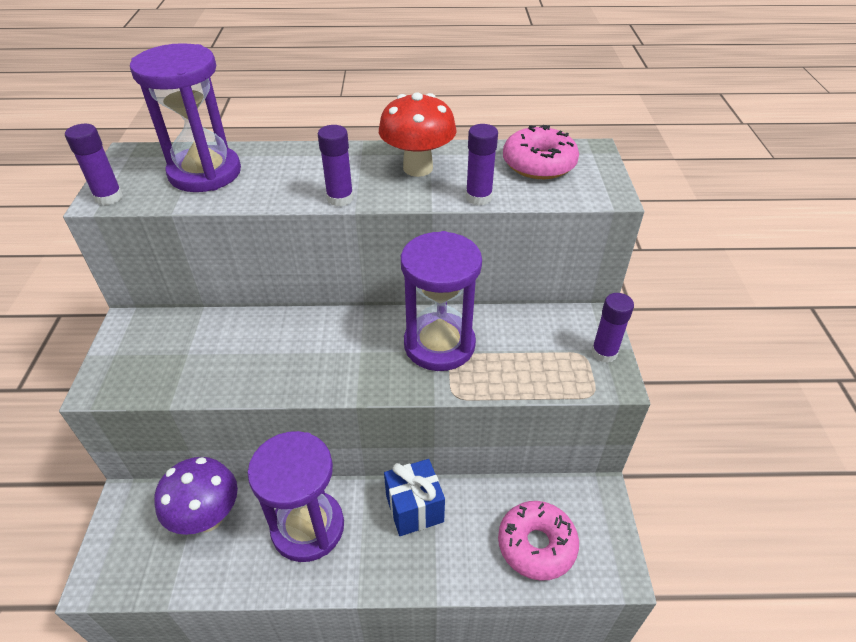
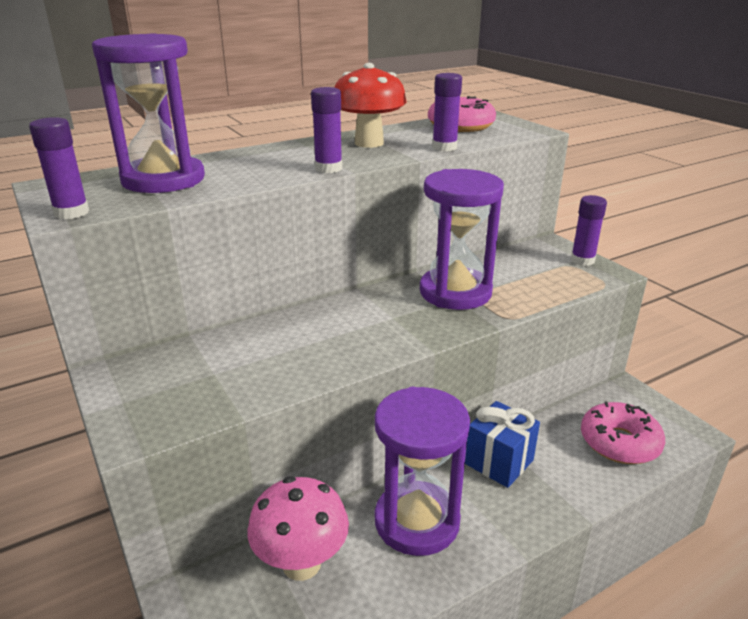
camera: 30 degrees left, 15 degrees down
purple mushroom [154,457,238,535] -> pink mushroom [248,476,349,581]

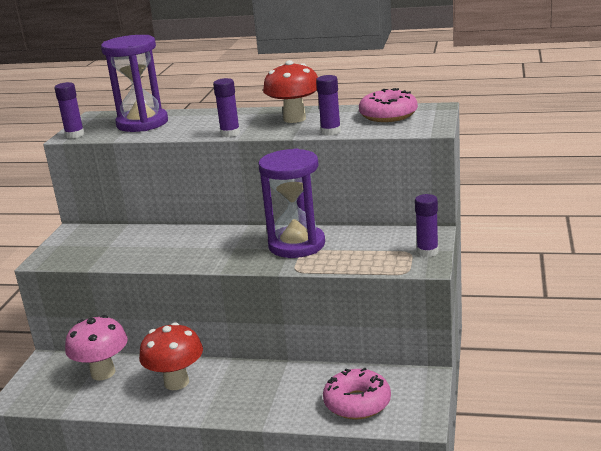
camera: 45 degrees right, 5 degrees down
purple hourglass [375,387,470,556] -> red mushroom [139,322,203,390]
blue gift [465,401,540,488] -> none

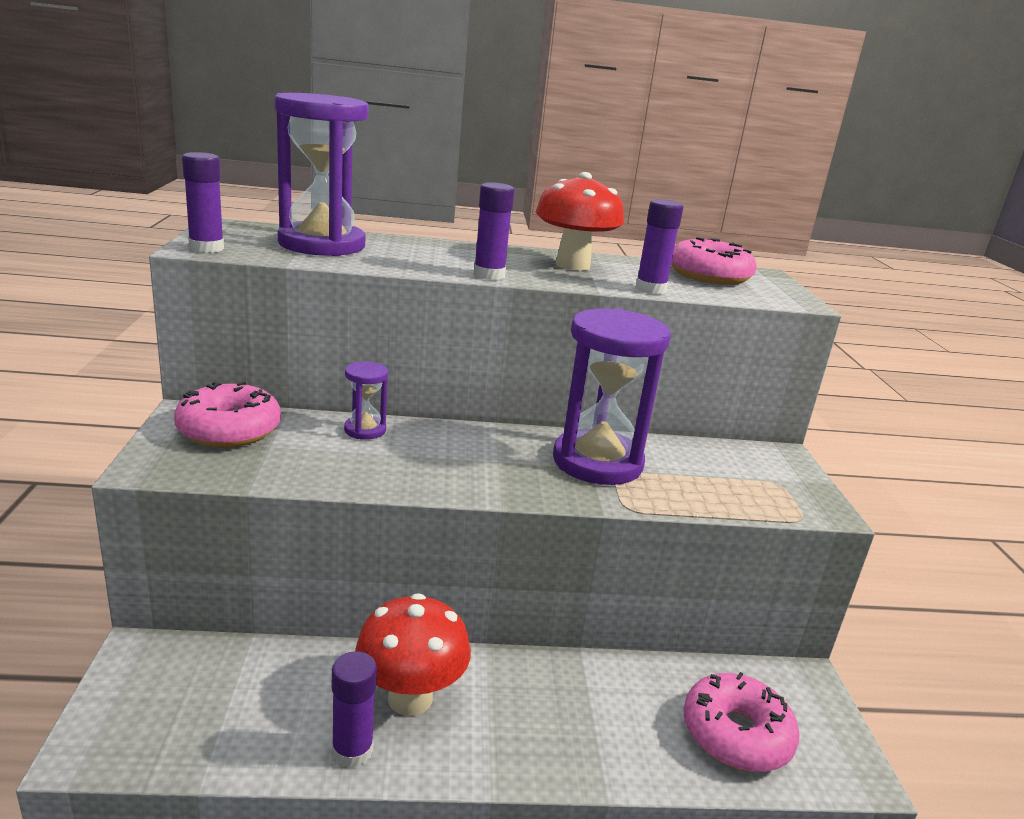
camera: 20 degrees left, 0 degrees up
pink mushroom [65,315,128,380] -> none
purple glue stick [415,194,439,257] -> purple glue stick moved to [332,651,377,768]
none -> pink donut [174,382,281,448]
none -> purple hourglass [344,361,388,440]

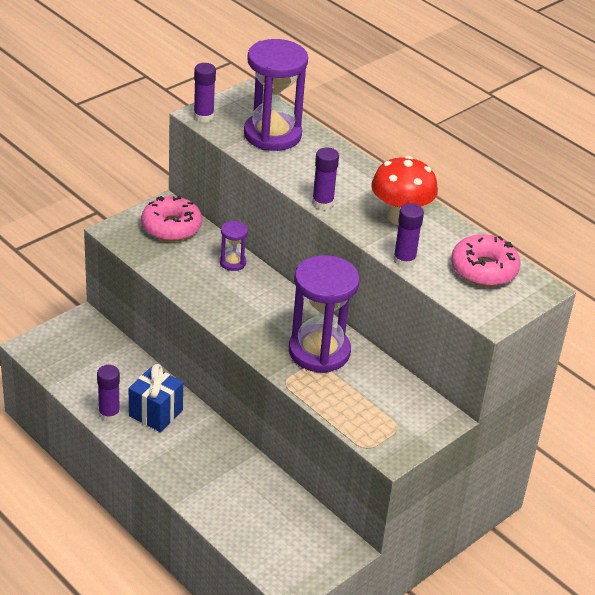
camera: 50 degrees right, 15 degrees up
red mushroom [355,593,471,716] -> blue gift [129,364,183,432]
pink donut [683,672,800,772] -> none

